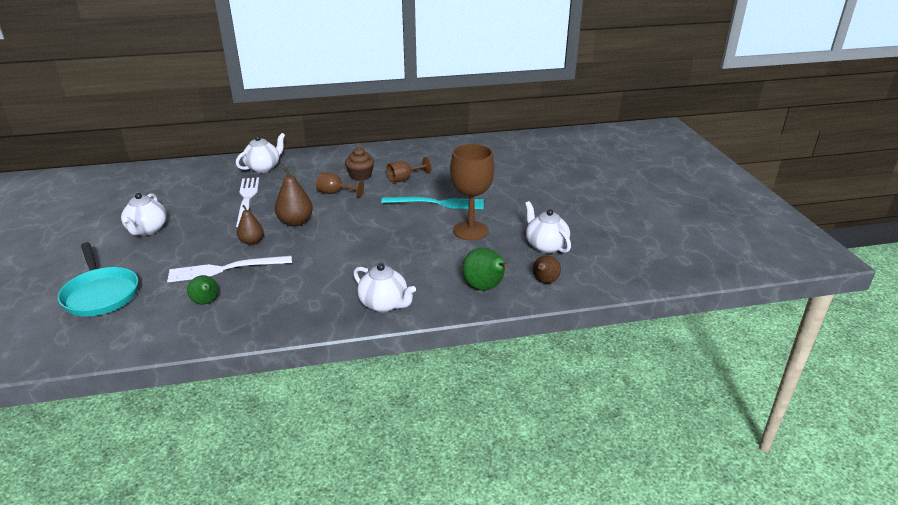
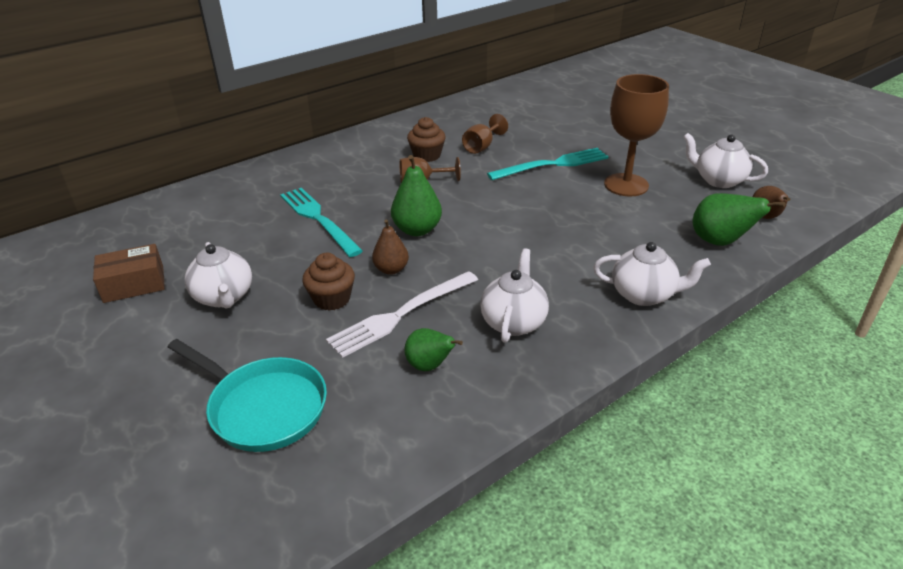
camera: 25 degrees left, 5 degrees up
white teapot [236,133,285,173] -> white teapot moved to [480,248,549,343]
white fork [236,177,259,227] -> turquoise fork [280,188,363,257]
brown pear [275,167,313,227] -> green pear [391,155,442,236]
none -> brown box [93,244,165,303]
none -> brown cupcake [302,253,355,311]

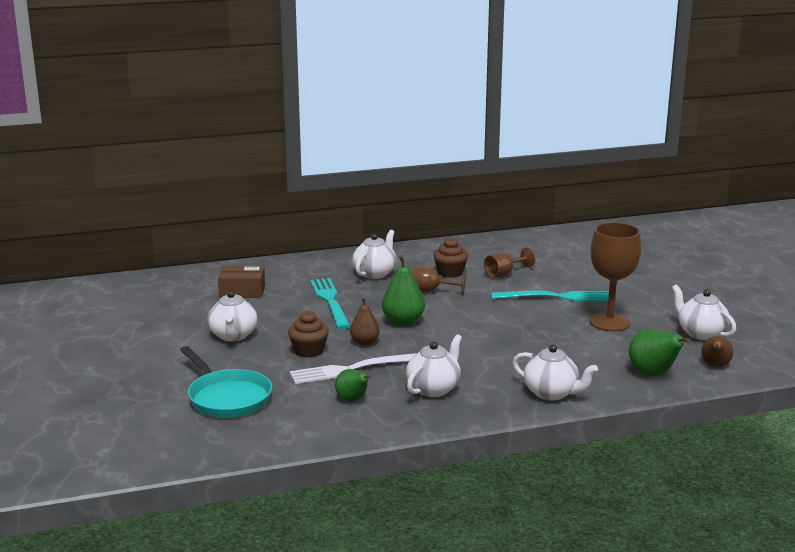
camera: 20 degrees right, 15 degrees down
brown box [93,244,165,303] -> brown box moved to [218,266,265,298]
none -> white teapot [352,230,396,279]

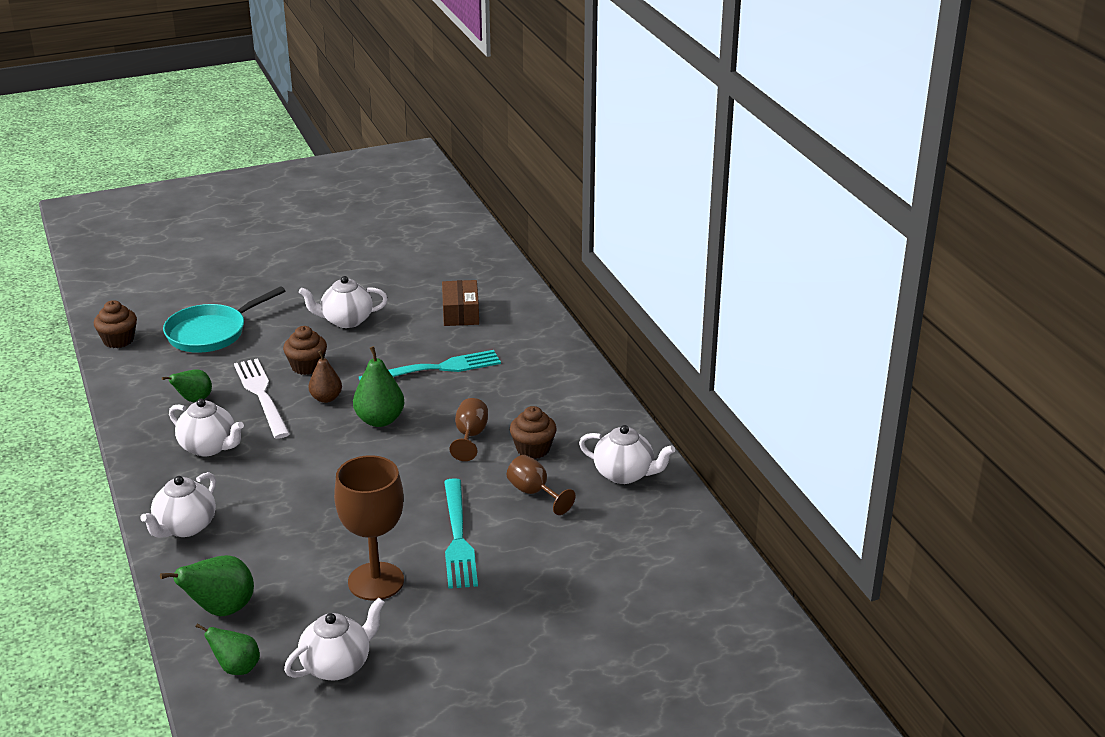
camera: 85 degrees right, 10 degrees up
white teapot [352,230,396,279] -> white teapot moved to [579,425,675,484]
brown pear [701,336,733,367] -> green pear [195,624,260,675]
none -> brown cupcake [94,300,137,348]

